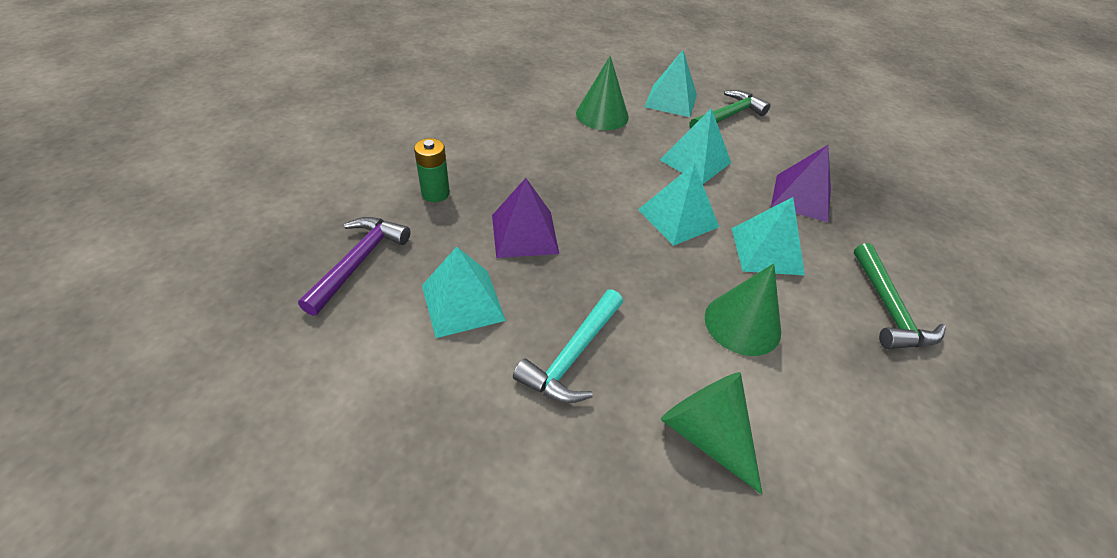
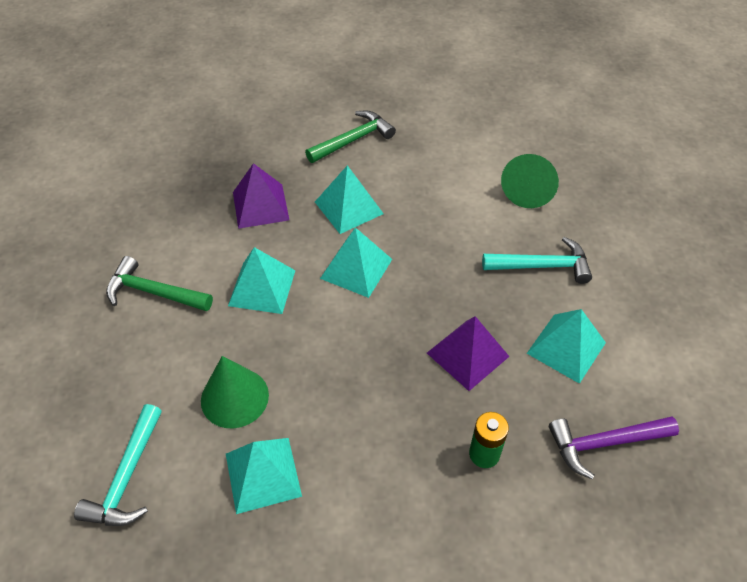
camera: 120 degrees left, 5 degrees up
turquoise pyramid [644,50,697,117] -> turquoise pyramid moved to [226,438,302,514]
green cone [705,263,781,356] -> none
none -> turquoise hammer [74,404,162,526]

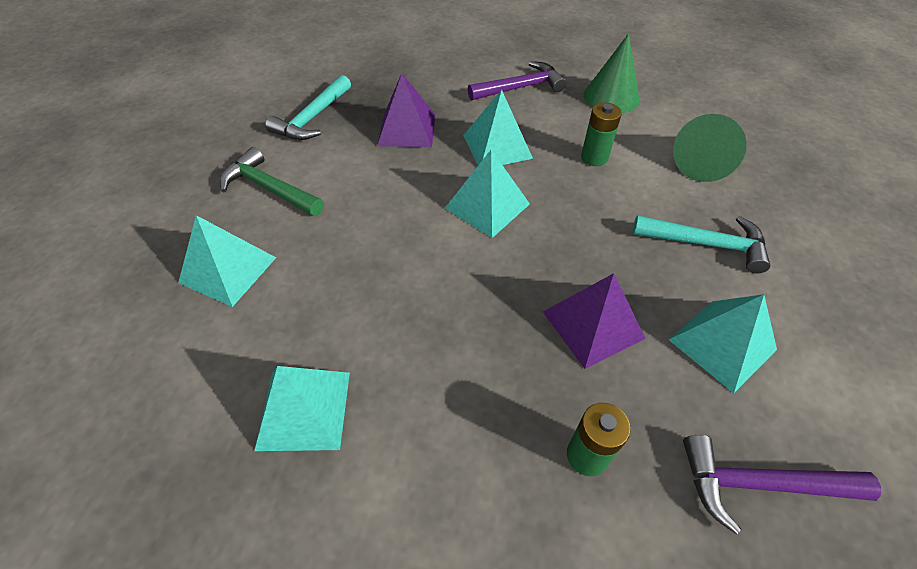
camera: 15 degrees right, 0 degrees up
turquoise hammer [74,404,162,526] -> turquoise hammer moved to [265,75,351,140]
green cone [201,356,269,428] -> green cone moved to [584,33,640,113]
turquoise pyramid [228,247,296,314] -> turquoise pyramid moved to [178,215,276,307]
green hammer [305,110,396,163] -> purple hammer [468,61,567,101]
none -> green battery [581,102,622,166]

